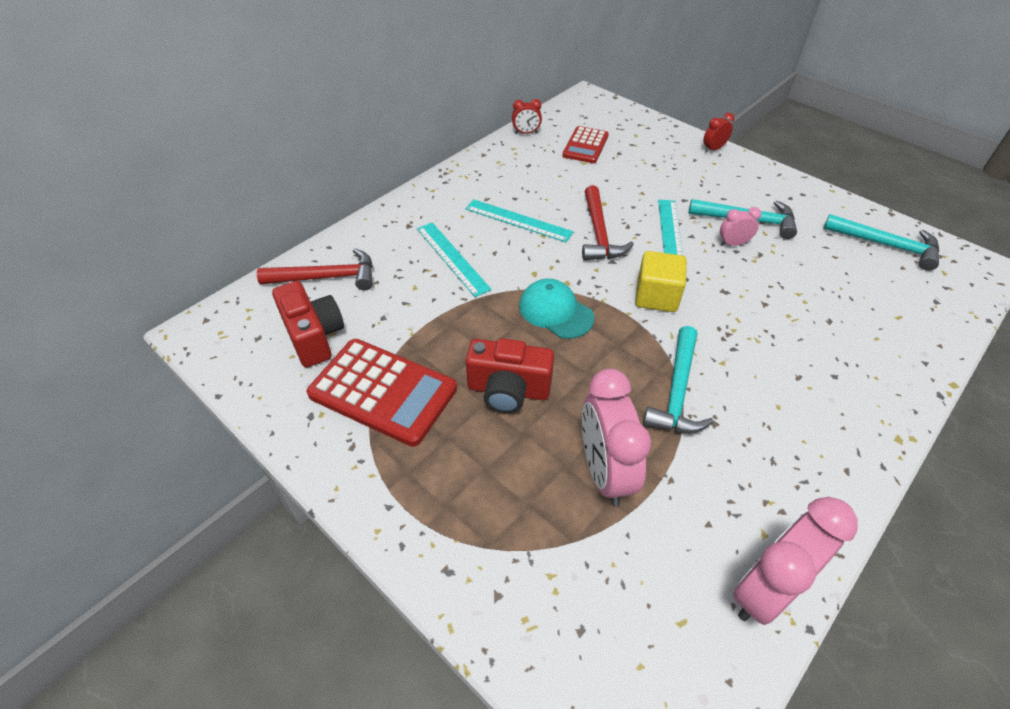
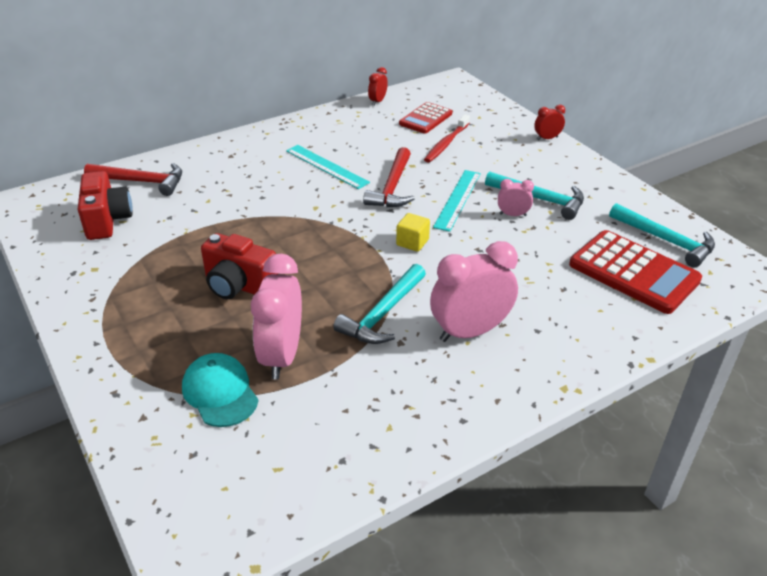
camera: 15 degrees right, 10 degrees down
red calculator [307,339,457,447] -> red calculator moved to [569,230,702,314]
turquoise ruler [417,222,492,297] -> none
red clock [512,99,542,134] -> red clock turned 105 degrees clockwise [368,67,388,106]
turquoise cap [519,278,594,339] -> turquoise cap moved to [182,353,258,427]
yellow cube [635,251,687,312] -> yellow cube [396,213,430,252], size x0.66
pink clock [733,497,858,625] -> pink clock moved to [430,241,518,342]
none -> red toothbrush [424,115,470,163]

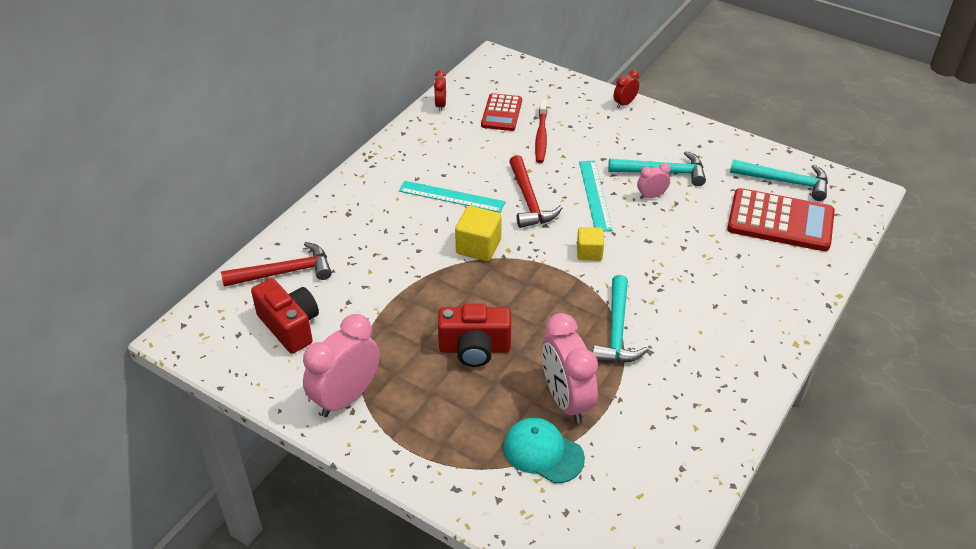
camera: 25 degrees left, 5 degrees up
pink clock [430,241,518,342] -> pink clock moved to [303,314,380,417]
none -> yellow cube [455,206,502,261]

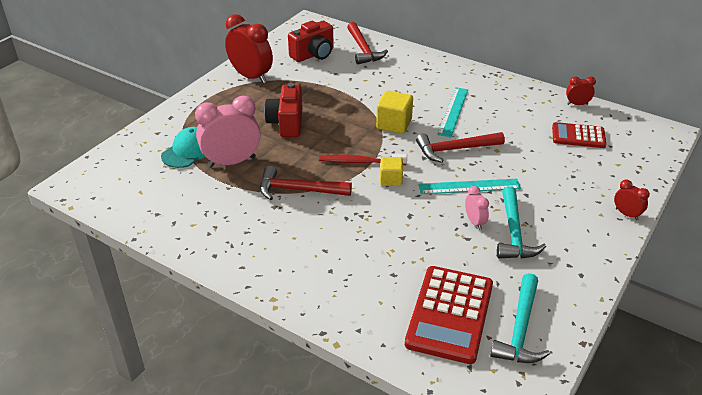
camera: 90 degrees right, 5 degrees down
pink clock [303,314,380,417] -> red clock [225,14,273,83]
red toothbrush [535,100,547,163] -> red toothbrush moved to [319,154,407,165]
turquoise hammer [592,275,648,363] -> red hammer [260,166,352,200]

